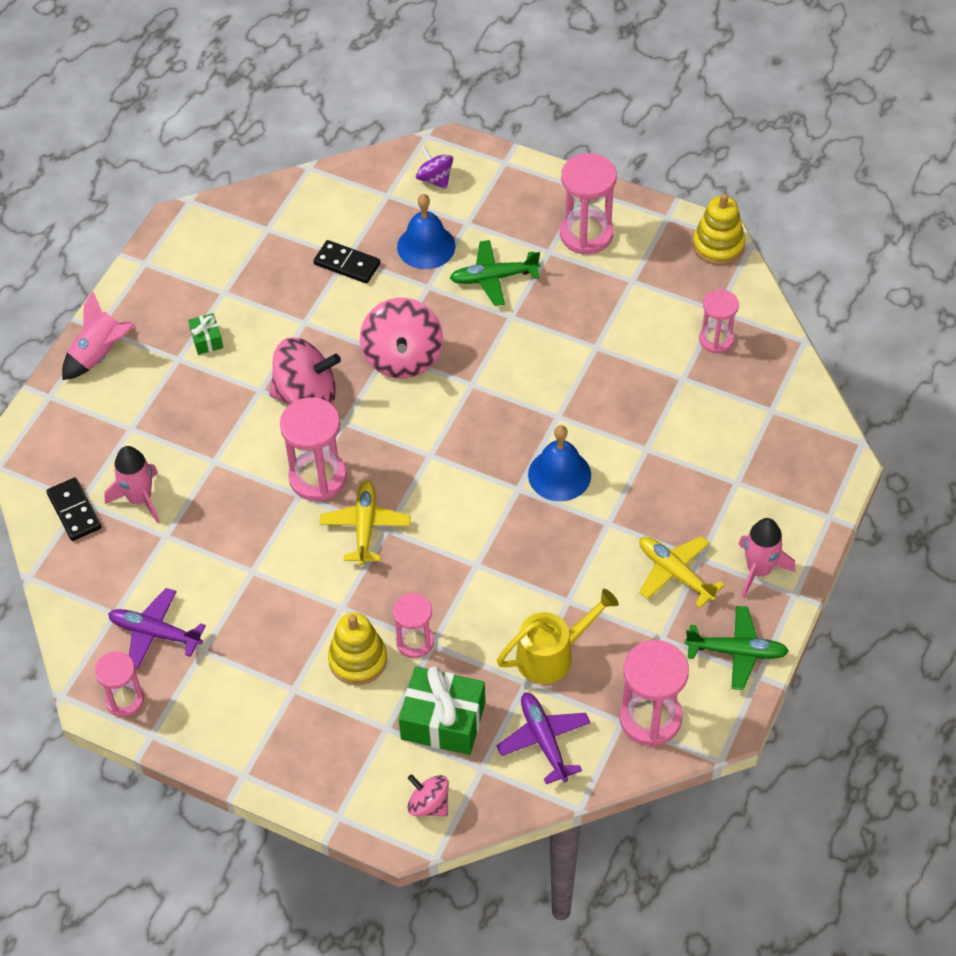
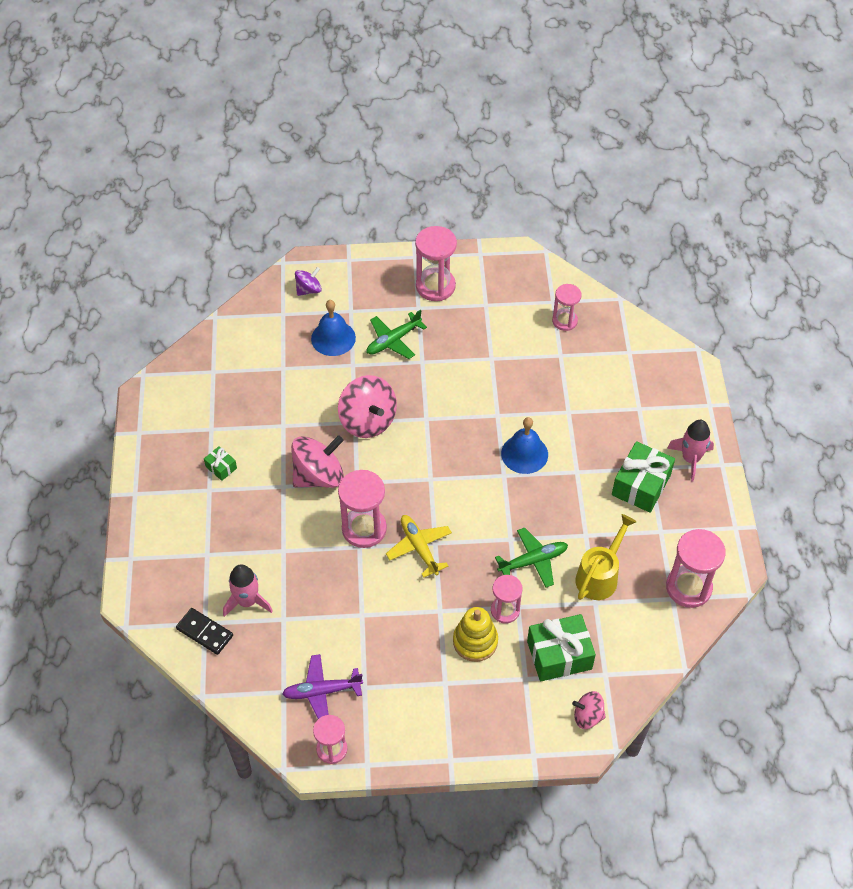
camera: 30 degrees left, 0 degrees up
pink rocket [62,291,135,380] -> none
black domino [314,240,380,284] -> none
purple spinning top [416,147,453,189] -> purple spinning top turned 120 degrees clockwise [295,267,322,296]
purple plane [497,692,591,784] -> none
yellow plane [639,536,725,608] -> green gift [612,441,675,513]
green plane [685,606,789,690] -> green plane moved to [495,528,568,588]
yellow stacking toy [693,193,745,265] -> none

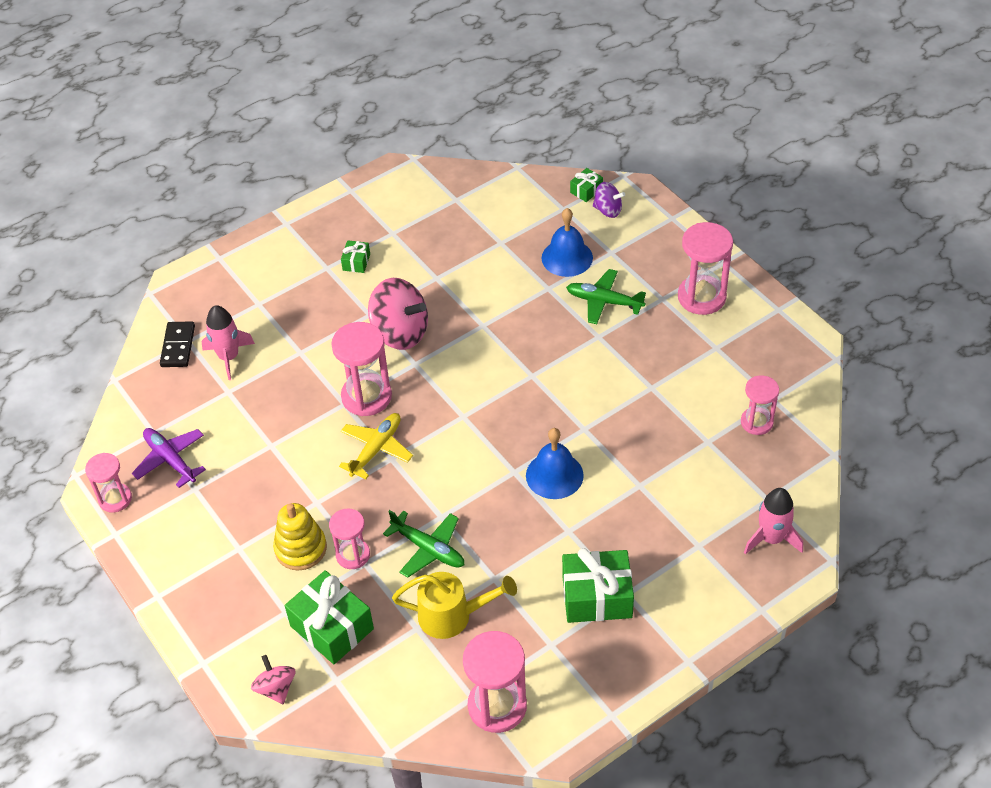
camera: 60 degrees right, 5 degrees down
pink spinning top [338,375,397,438] -> none
pink rocket [667,420,714,481] -> pink rocket moved to [744,488,803,554]
none -> green gift [570,168,603,202]

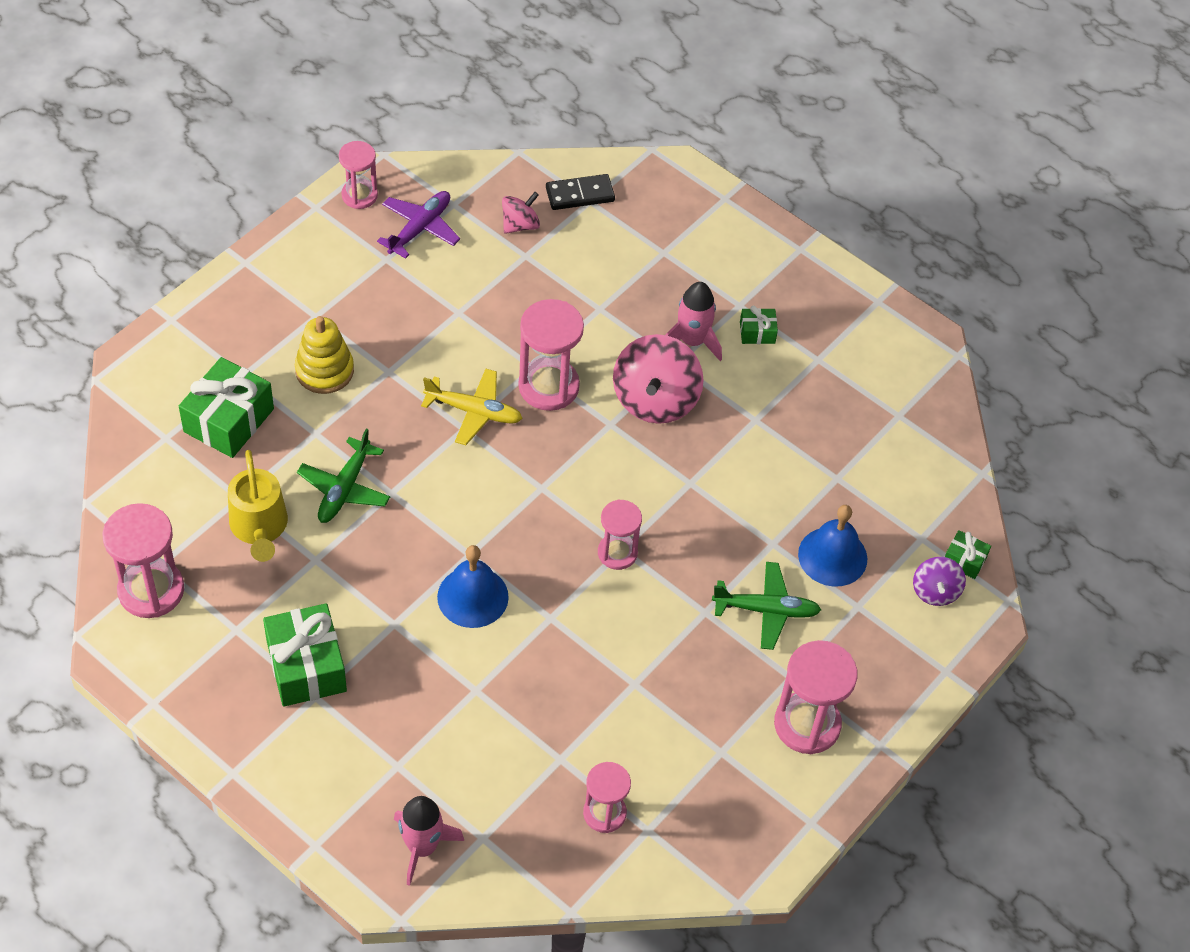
camera: 70 degrees right, 5 degrees up
pink rocket [202,305,255,380] -> pink rocket moved to [666,282,722,361]
pink spinning top [251,655,295,704] -> pink spinning top moved to [502,192,540,234]
pink hourglass [329,508,370,569] -> pink hourglass moved to [598,500,642,570]
green plane [566,269,646,324] -> green plane turned 90 degrees clockwise [712,562,821,650]

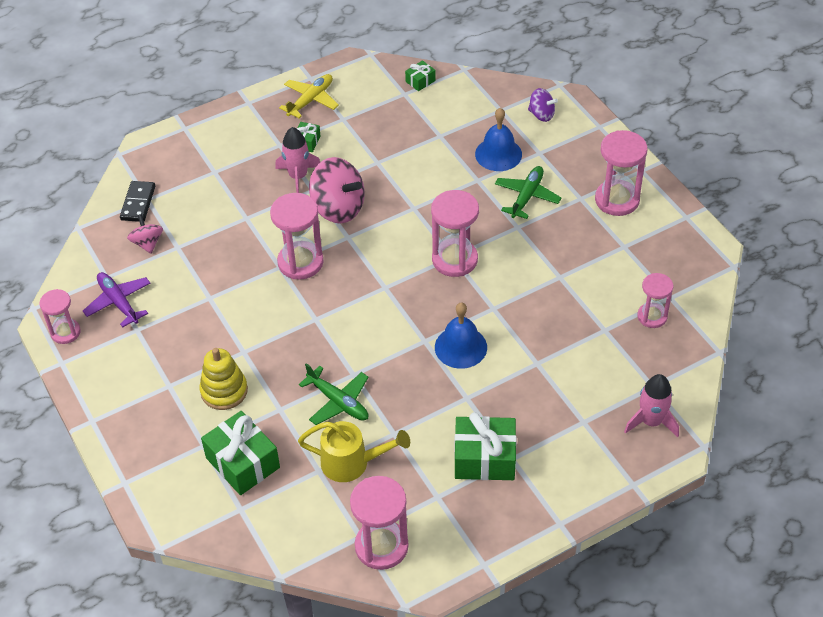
camera: 65 degrees left, 5 degrees down
yellow plane [421,369,523,445] -> yellow plane moved to [279,74,339,118]
pink hourglass [598,500,642,570] -> pink hourglass [431,190,479,277], size x1.60
green gift [945,530,991,579] -> green gift moved to [405,60,436,91]

